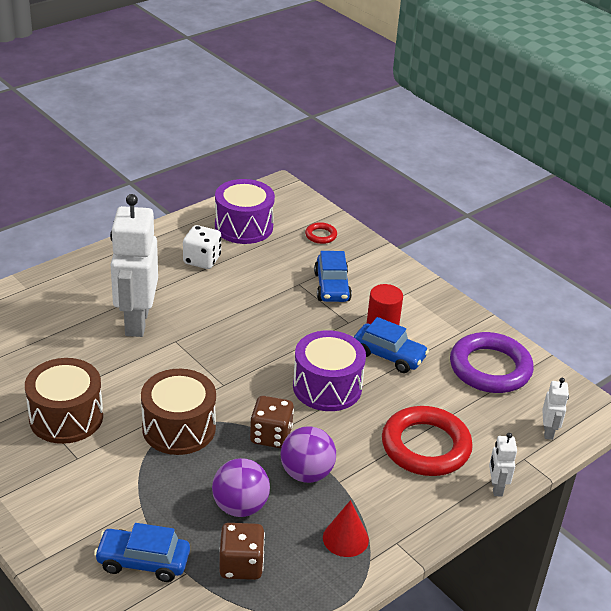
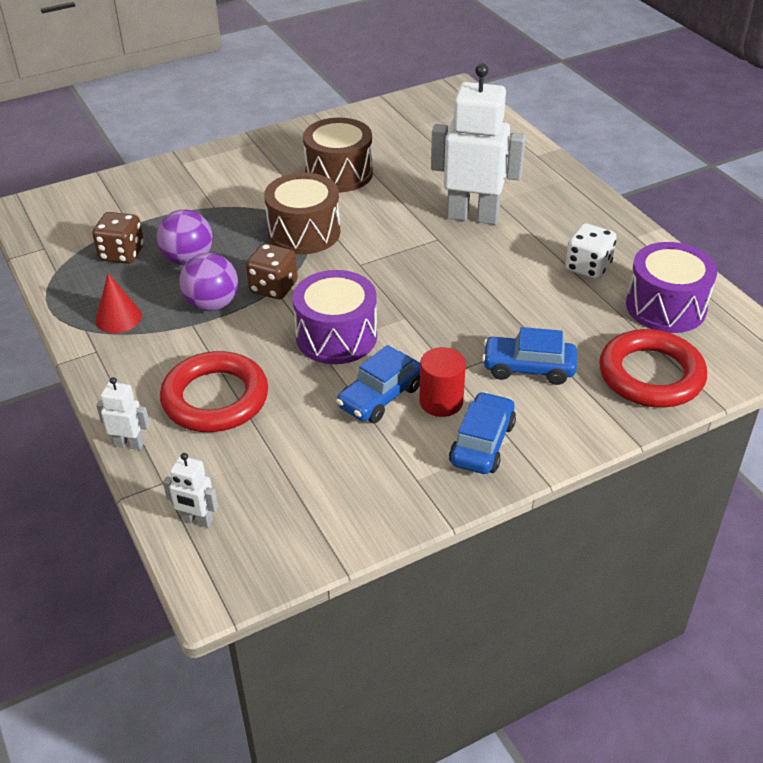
camera: 105 degrees right, 5 degrees up
blue car [94,523,190,582] -> blue car moved to [449,391,516,474]
red ring [305,222,337,244] -> red ring [599,329,707,408], size x2.26
purple ring [450,332,534,393] -> none

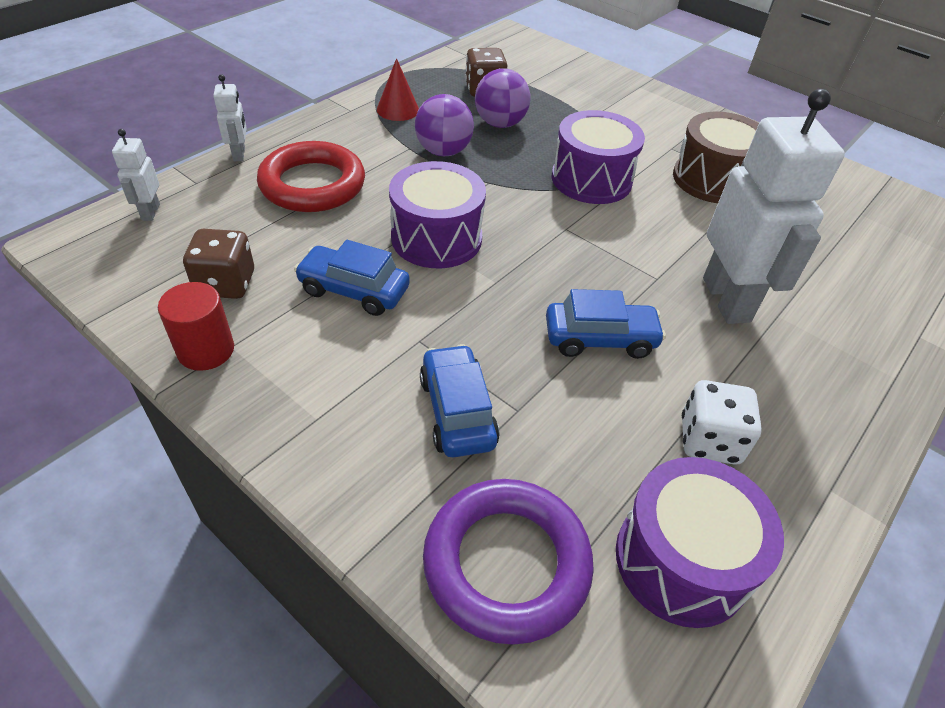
camera: 65 degrees right, 5 degrees up
brown dice [246,243,298,299] -> brown dice moved to [183,229,254,299]
brown drum [264,173,340,254] -> purple drum [552,110,645,204]
red cylinder [419,347,466,417] -> red cylinder moved to [158,282,234,371]
blue car [449,391,516,474] -> blue car moved to [546,289,666,359]
red ring [599,329,707,408] -> purple ring [423,479,594,645]

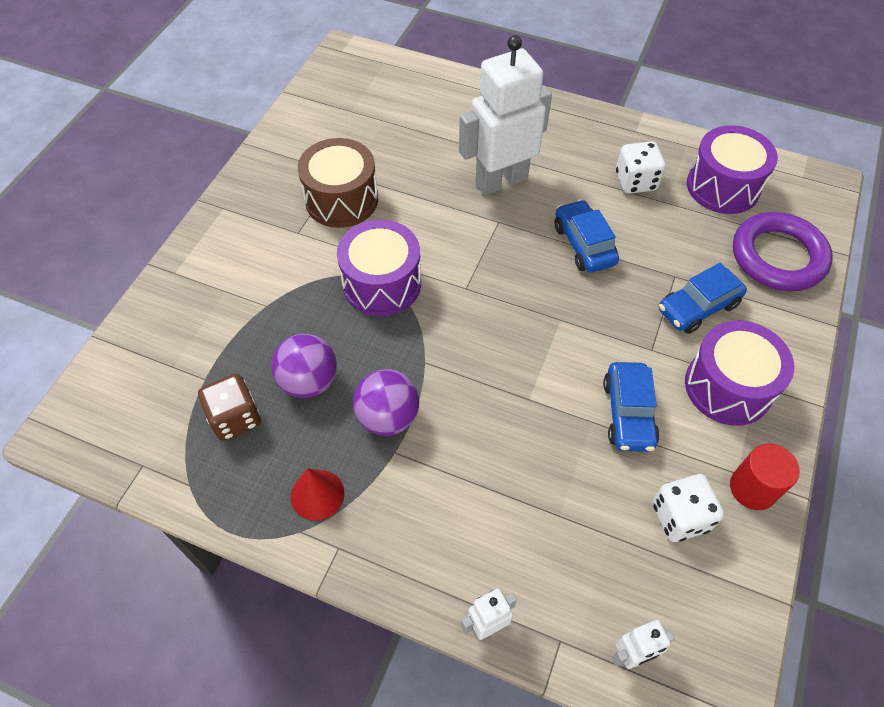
camera: 105 degrees left, 10 degrees up
brown dice [183,229,254,299] -> white dice [652,474,724,542]
red ring [257,141,365,212] -> none
purple drum [389,161,486,268] -> purple drum moved to [685,321,794,426]

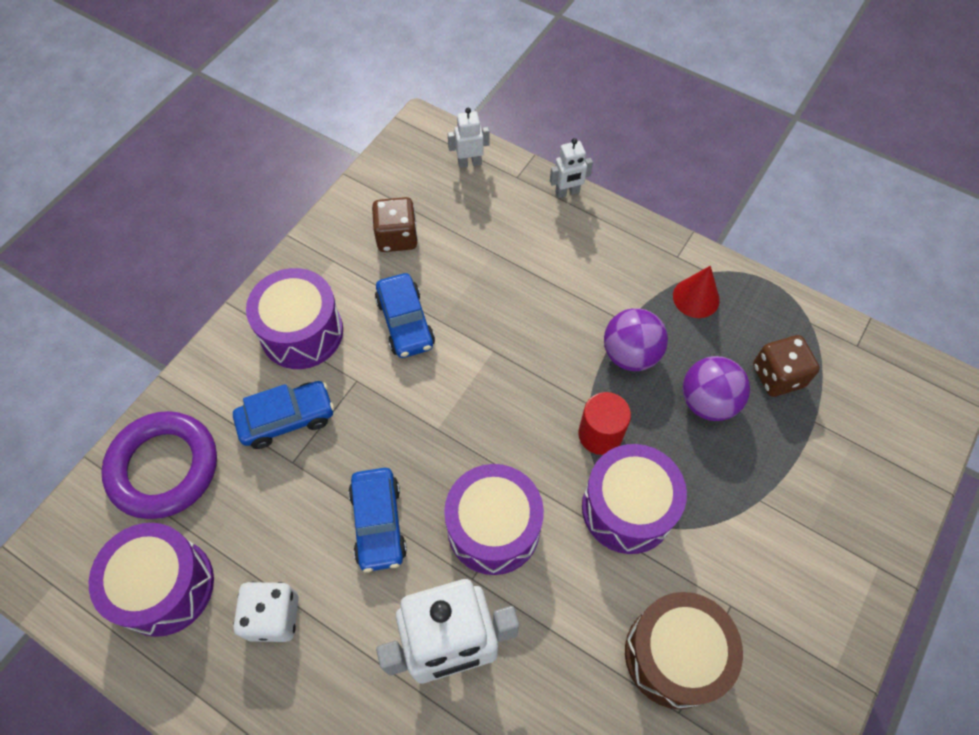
camera: 170 degrees left, 5 degrees up
blue car [603,362,660,452] -> blue car turned 150 degrees clockwise [375,273,435,358]
white dice [652,474,724,542] -> brown dice [372,197,418,252]
red cylinder [730,443,800,510] -> red cylinder moved to [578,392,631,455]
none -> purple drum [444,464,544,575]

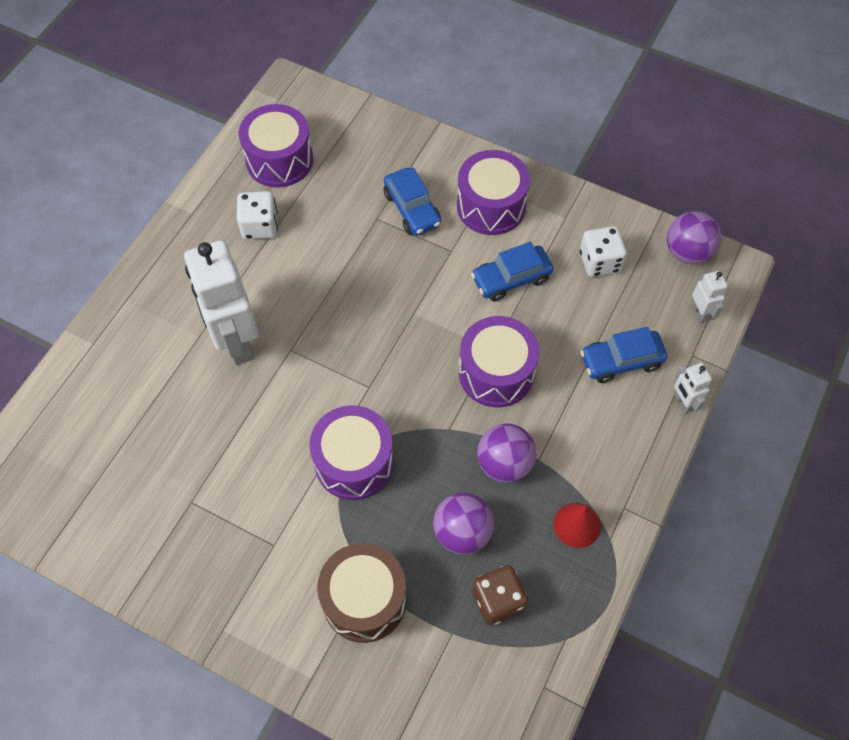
camera: 85 degrees right, 0 degrees up
purple ring [101,411,217,519] -> none
blue car [348,468,407,573] -> blue car moved to [580,327,667,383]
brown dice [372,197,418,252] -> white dice [580,226,627,277]
purple drum [444,464,544,575] -> purple drum moved to [459,316,539,407]
red cylinder [578,392,631,455] -> none
brown drum [625,592,743,709] -> brown drum moved to [317,543,407,643]
none -> purple ball [667,211,722,264]

